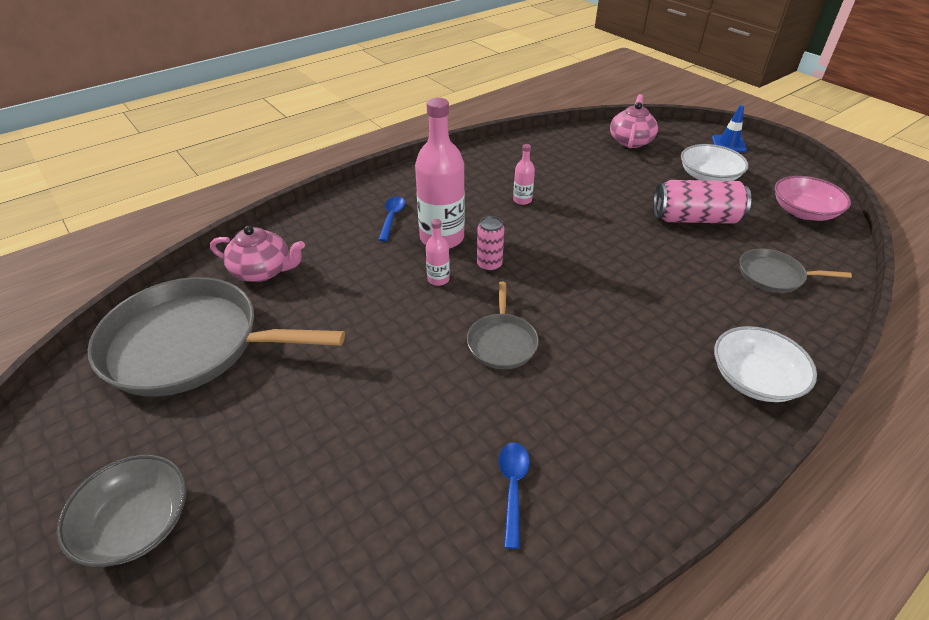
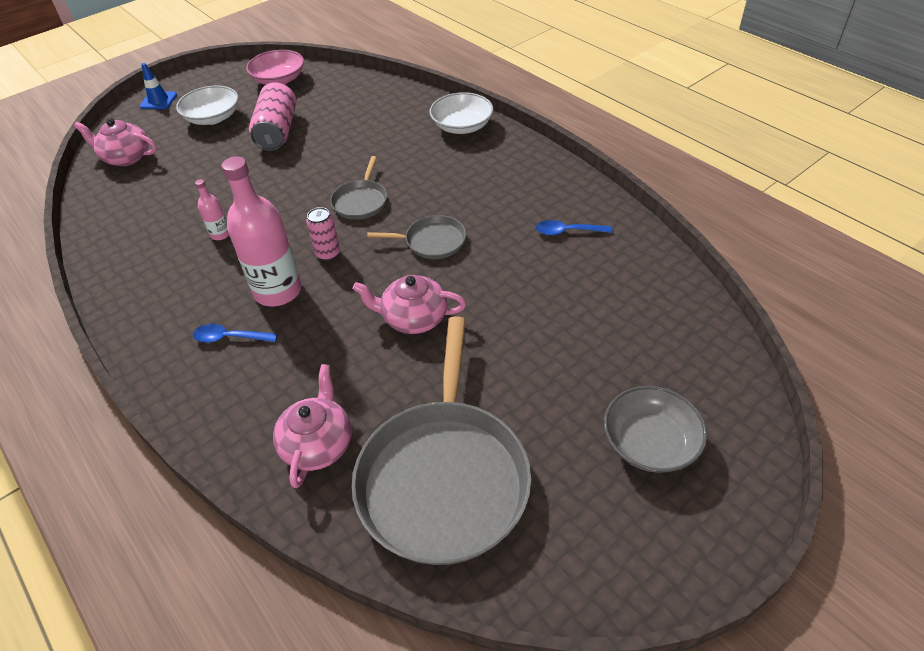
camera: 90 degrees left, 5 degrees up
pink bottle [426,219,450,286] -> none
grey pan [739,249,852,293] -> grey pan moved to [330,156,387,220]
none -> pink teapot [352,275,466,334]

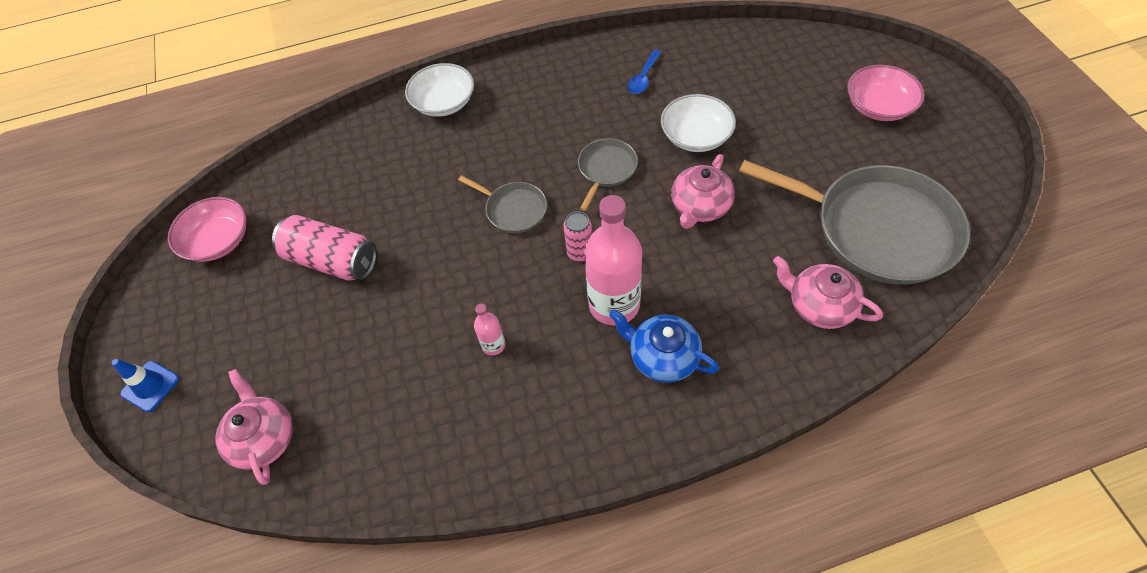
camera: 65 degrees left, 10 degrees up
pink teapot [74,118,157,166] -> pink teapot turned 120 degrees clockwise [215,369,293,485]
white bowl [176,85,238,125] -> white bowl moved to [661,94,736,152]
blue spoon [193,324,278,343] -> blue teapot [609,309,719,383]
grey bowl [604,386,707,473] -> pink bowl [847,65,924,121]

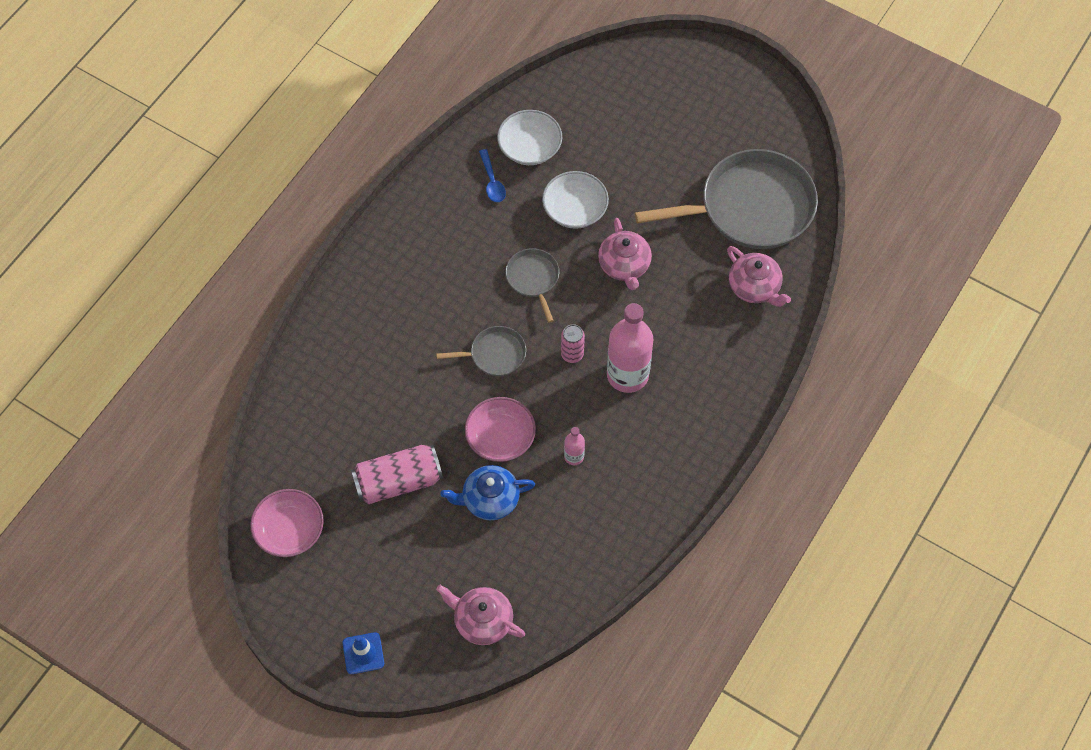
camera: 45 degrees left, 5 degrees up
white bowl [405,63,474,117] -> white bowl moved to [497,110,562,165]
blue teapot [609,309,719,383] -> blue teapot moved to [440,465,535,520]
pink teapot [773,256,883,329] -> pink teapot turned 120 degrees counterclockwise [727,246,791,307]
pink bowl [847,65,924,121] -> pink bowl moved to [465,397,536,462]

